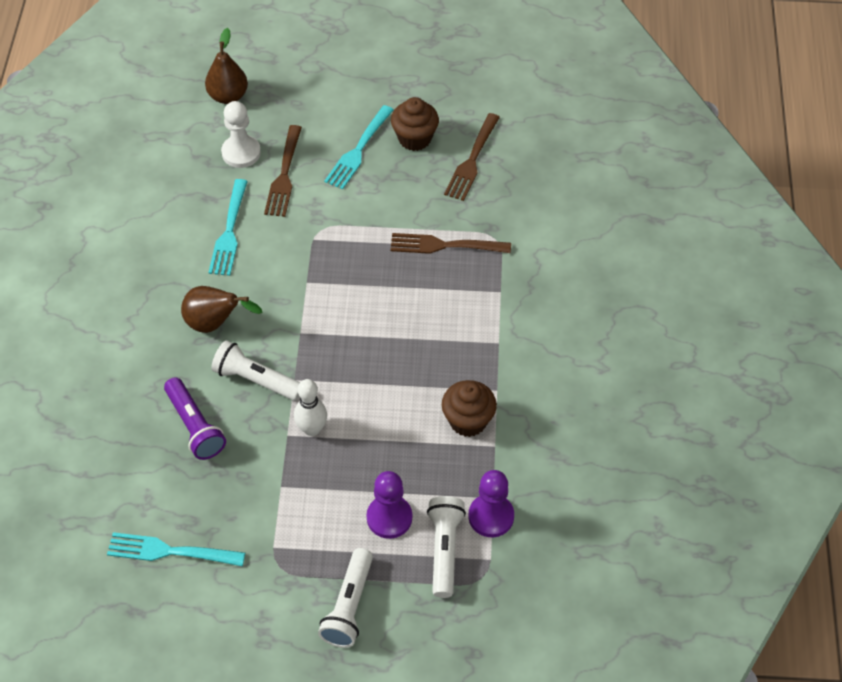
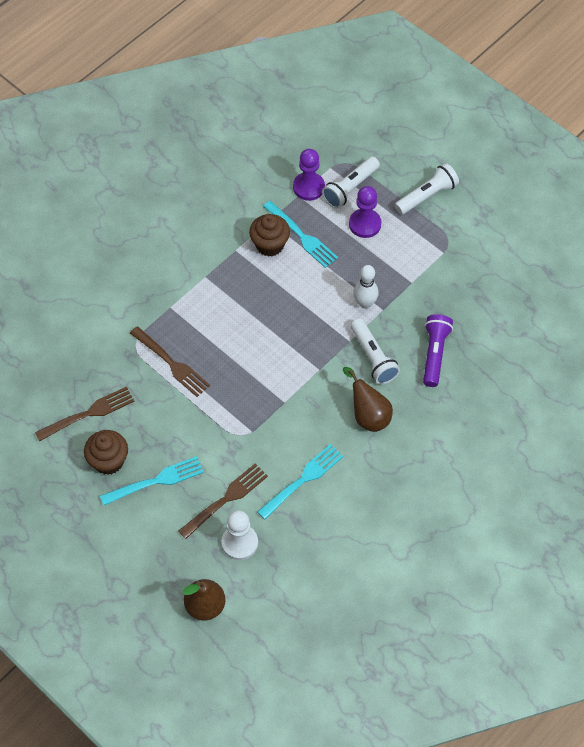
camera: 140 degrees left, 5 degrees up
turquoise fork [107,532,245,566] -> turquoise fork moved to [263,201,338,268]

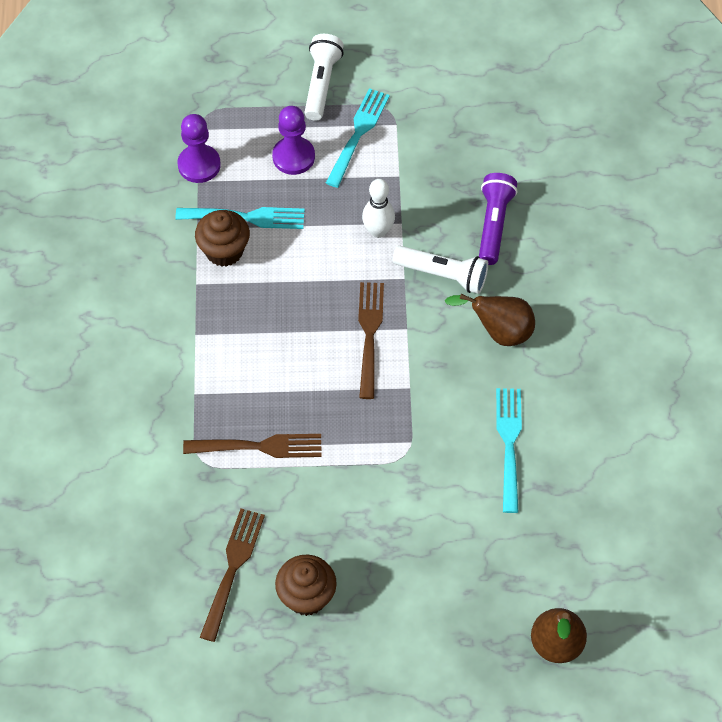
camera: 45 degrees left, 0 degrees up
turquoise fork [100,456,204,506] -> turquoise fork moved to [326,88,390,188]
brown fork [179,463,268,539] -> brown fork moved to [358,282,384,399]
white pawn [222,510,258,560] -> none
white flashlight [322,157,380,208] -> none
purple flashlight [423,314,453,387] -> purple flashlight turned 45 degrees clockwise [479,173,517,265]

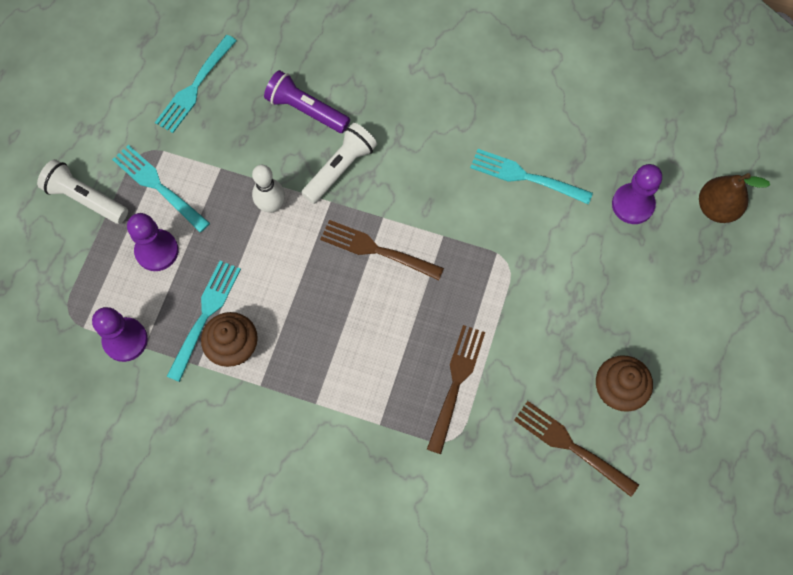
camera: 70 degrees left, 10 degrees up
brown pear [445,294,535,346] -> none
none -> turquoise fork [155,35,237,133]
none -> purple pawn [612,164,662,224]

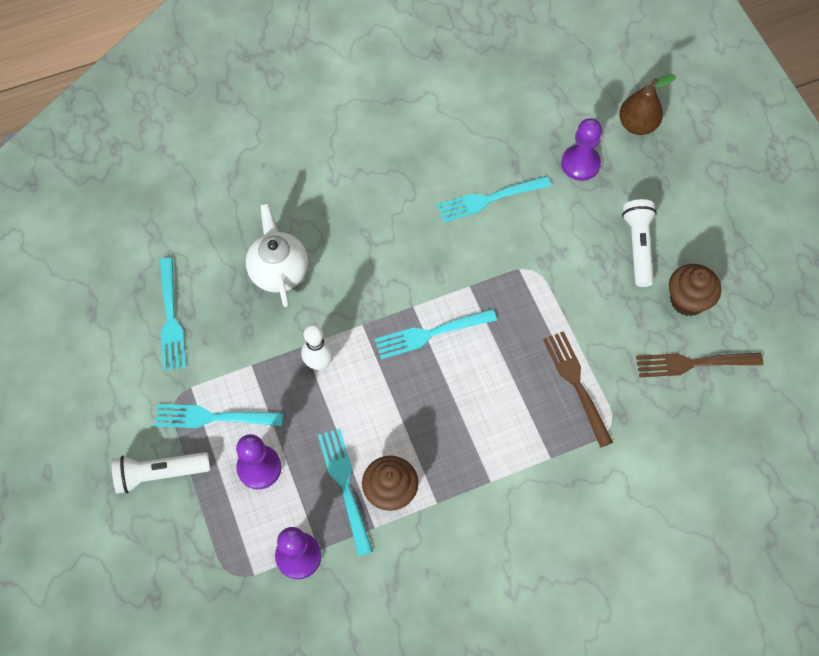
camera: 40 degrees left, 5 degrees down
purple flashlight [264,70,350,133] -> white teapot [246,203,308,307]
white flashlight [301,123,377,204] -> white flashlight moved to [622,199,657,287]
brown fork [320,220,444,280] -> turquoise fork [375,309,497,359]

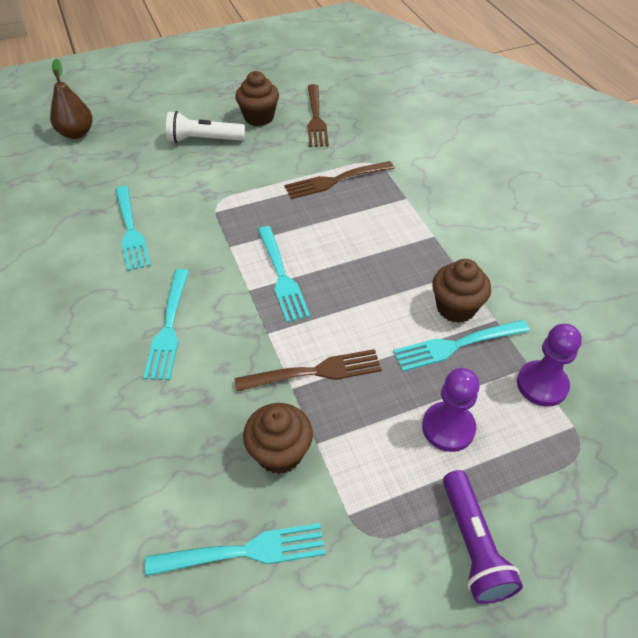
camera: 90 degrees left, 15 degrees down
white flashlight [112,452,210,493] -> purple flashlight [443,470,523,604]
turquoise fork [154,404,283,428] -> turquoise fork moved to [143,269,189,380]
white teapot [246,203,308,307] -> none
white bowling pin [301,324,334,370] -> brown fork [234,349,382,392]
purple pawn [561,118,602,181] -> none
none -> brown cupcake [243,403,313,474]

